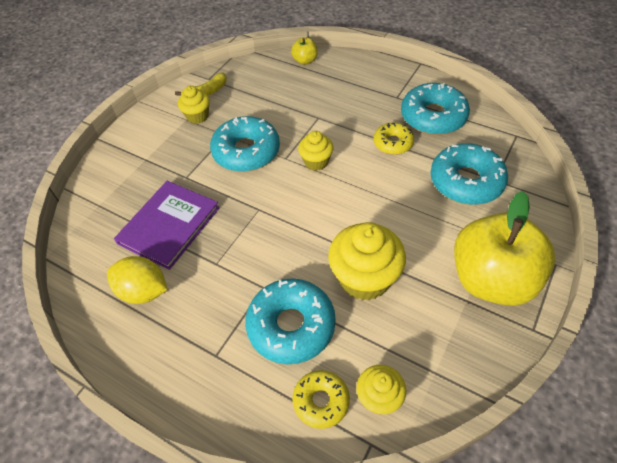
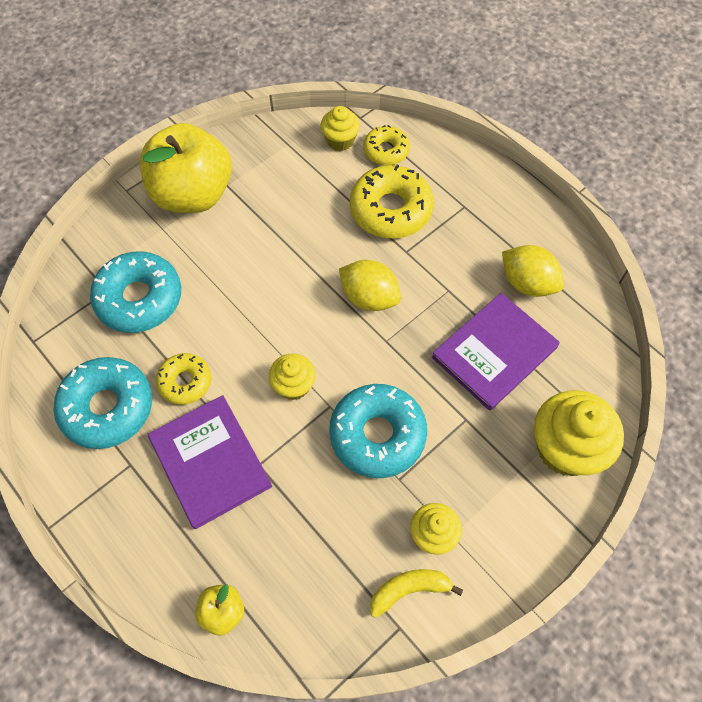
camera: 165 degrees left, 10 degrees up
turquoise donut [245,278,336,364] -> yellow donut [350,165,434,238]
yellow cupcake [328,222,406,300] -> yellow cupcake moved to [534,390,624,476]
none -> purple book [148,395,272,529]
none -> yellow lemon [339,260,401,311]

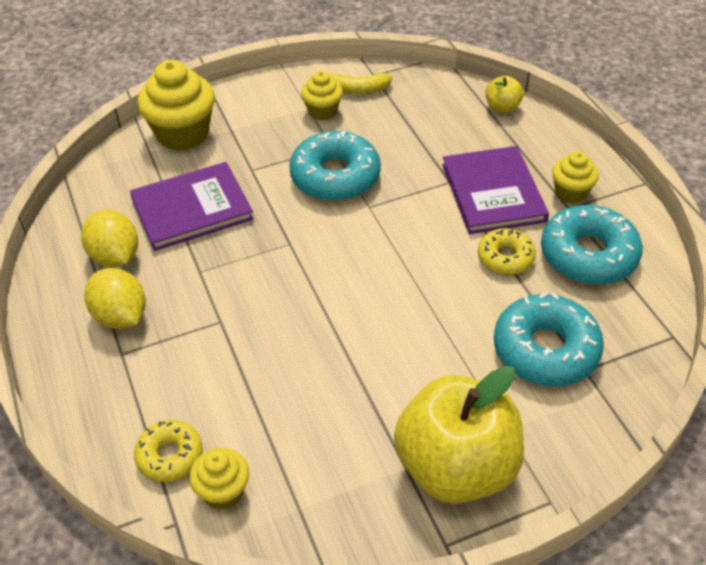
camera: 160 degrees left, 15 degrees down
yellow cupcake [269,354,316,400] -> yellow cupcake moved to [552,151,599,204]
yellow lemon [339,260,401,311] -> yellow lemon moved to [84,268,146,329]
yellow donut [350,165,434,238] -> none

